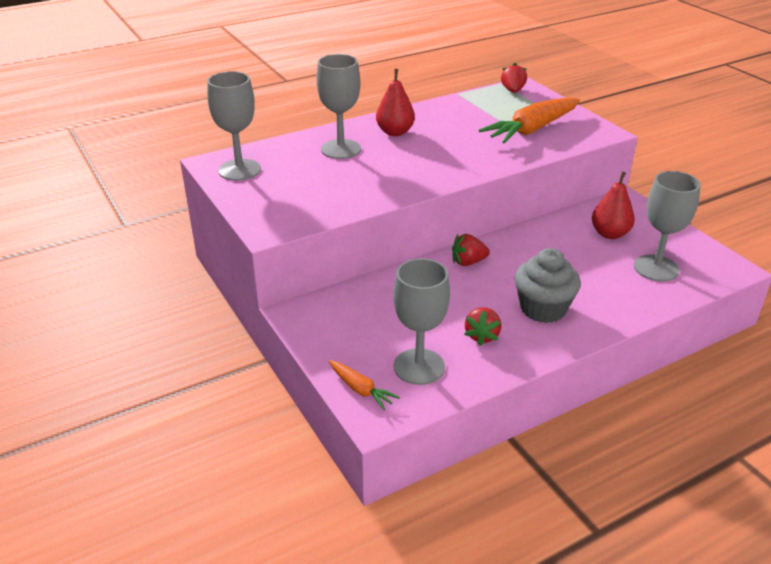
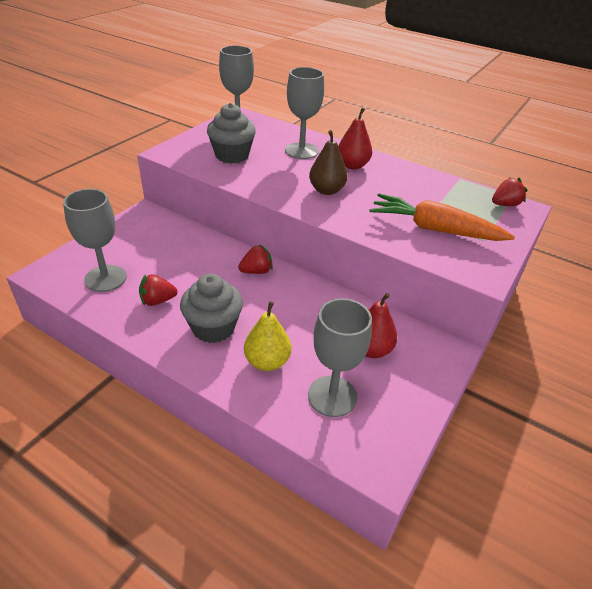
camera: 60 degrees right, 5 degrees up
orange carrot [329,360,400,410] -> none
red strawberry [452,234,490,266] -> red strawberry turned 105 degrees clockwise [238,244,273,274]
none -> grey cupcake [207,103,256,163]
none -> yellow pear [244,301,291,371]
none -> brown pear [309,130,347,195]

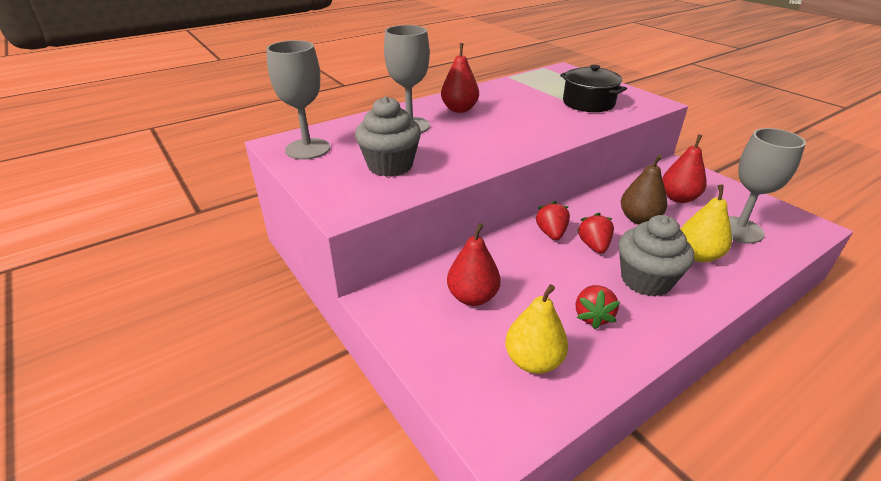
camera: 65 degrees left, 5 degrees down
grey goblet [63,189,127,292] -> yellow pear [505,284,568,374]
brown pear [309,130,347,195] -> brown pear moved to [621,155,667,224]
orange carrot [370,194,515,241] -> black pot [560,65,627,112]
red strawberry [492,178,527,206] -> red strawberry moved to [577,213,614,254]
none -> red pear [447,223,500,306]

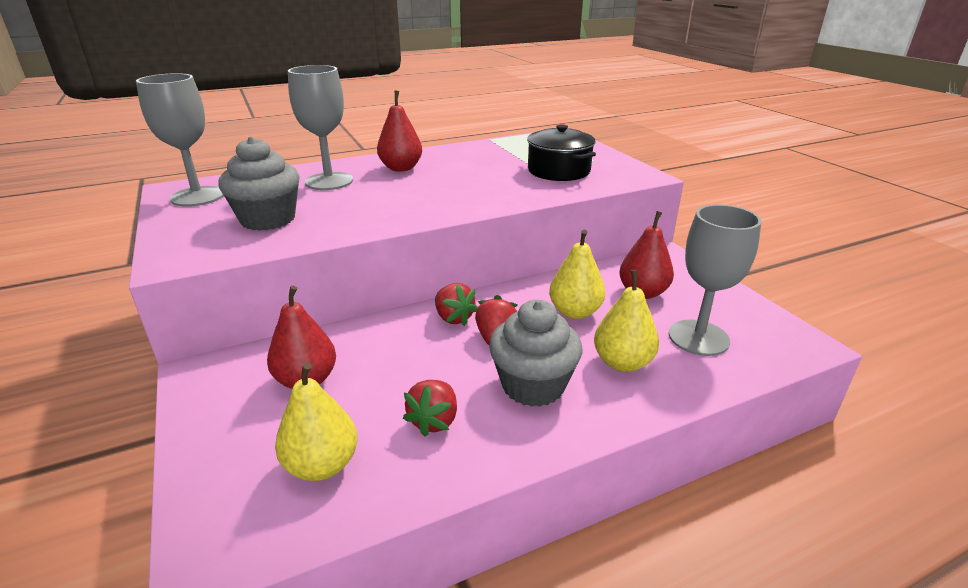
camera: 10 degrees right, 5 degrees down
red strawberry [535,201,570,240] -> red strawberry turned 135 degrees clockwise [435,283,478,326]
brown pear [621,155,667,224] -> yellow pear [549,230,605,319]

